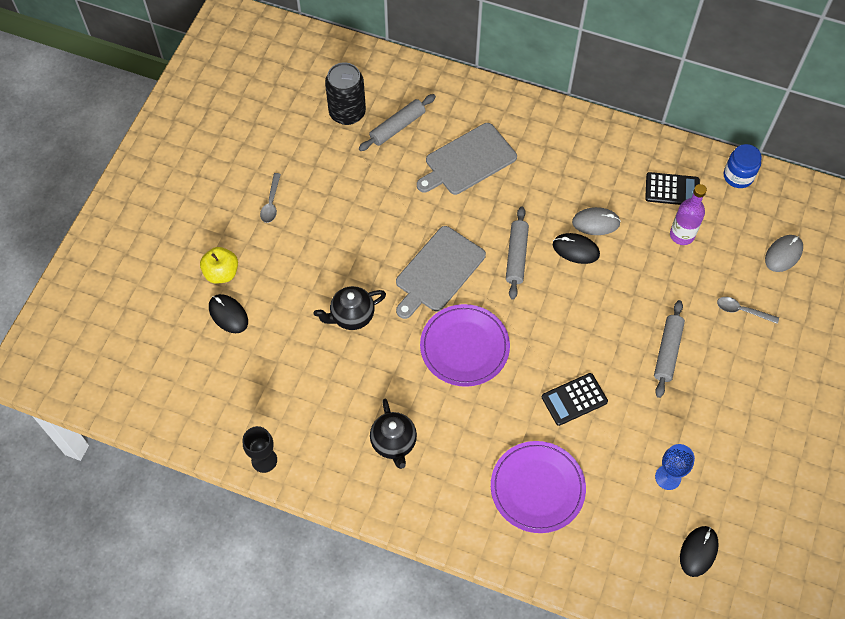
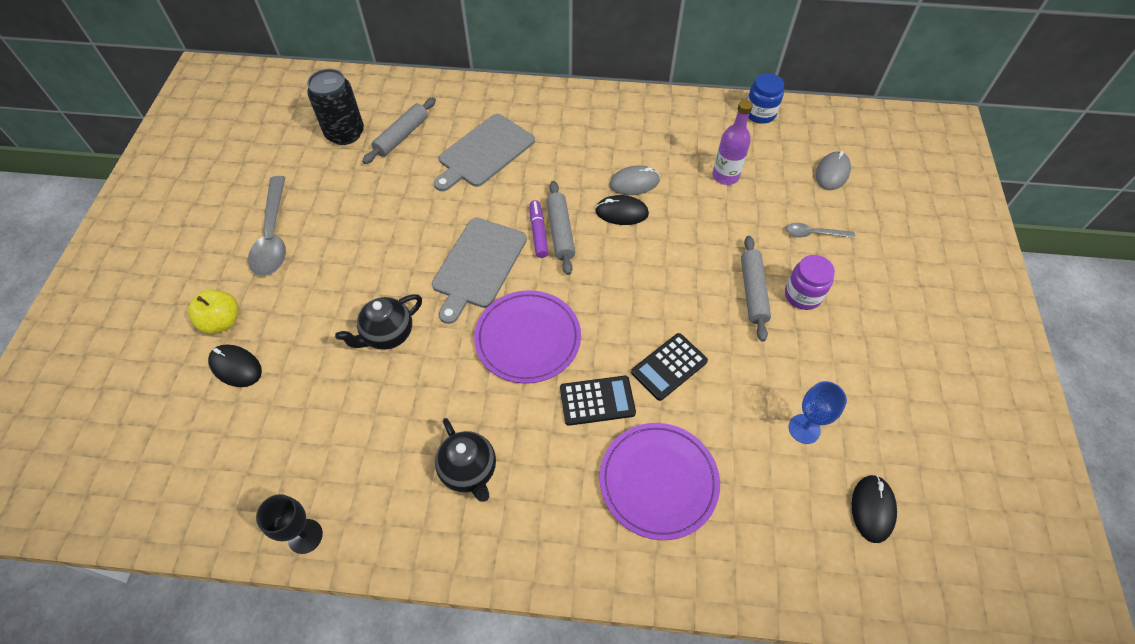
camera: 15 degrees left, 5 degrees down
grey spoon [260,173,281,223] -> grey spoon [248,176,286,276], size x1.93
black calculator [645,172,700,205] -> black calculator moved to [560,376,636,426]
none -> purple marker [530,200,549,258]
none -> purple jar [785,255,835,310]

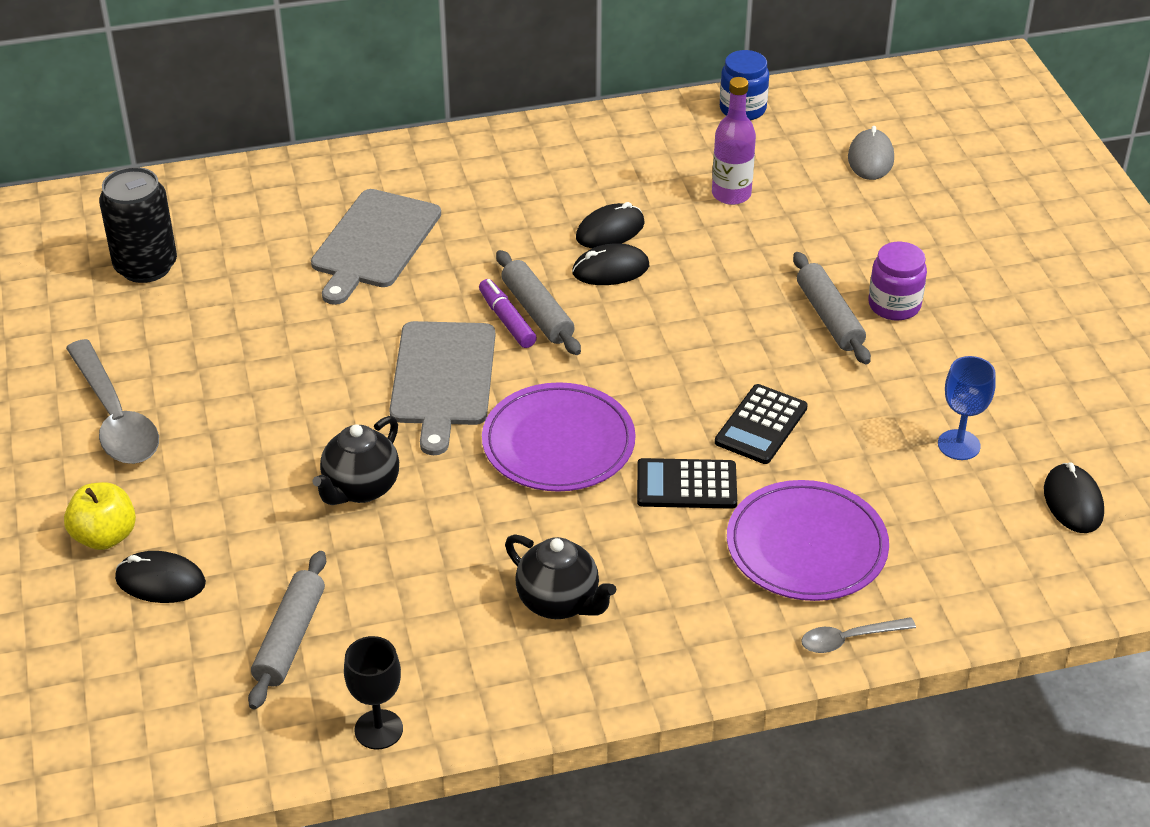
camera: 20 degrees left, 15 degrees down
grey rolling pin [362,97,436,164] -> grey rolling pin moved to [248,551,326,710]
black calculator [560,376,636,426] -> black calculator turned 150 degrees counterclockwise [637,458,737,509]
grey mouse [609,165,660,195] -> black mouse [576,202,645,248]
grey spoon [786,223,855,238] -> grey spoon moved to [801,617,916,653]

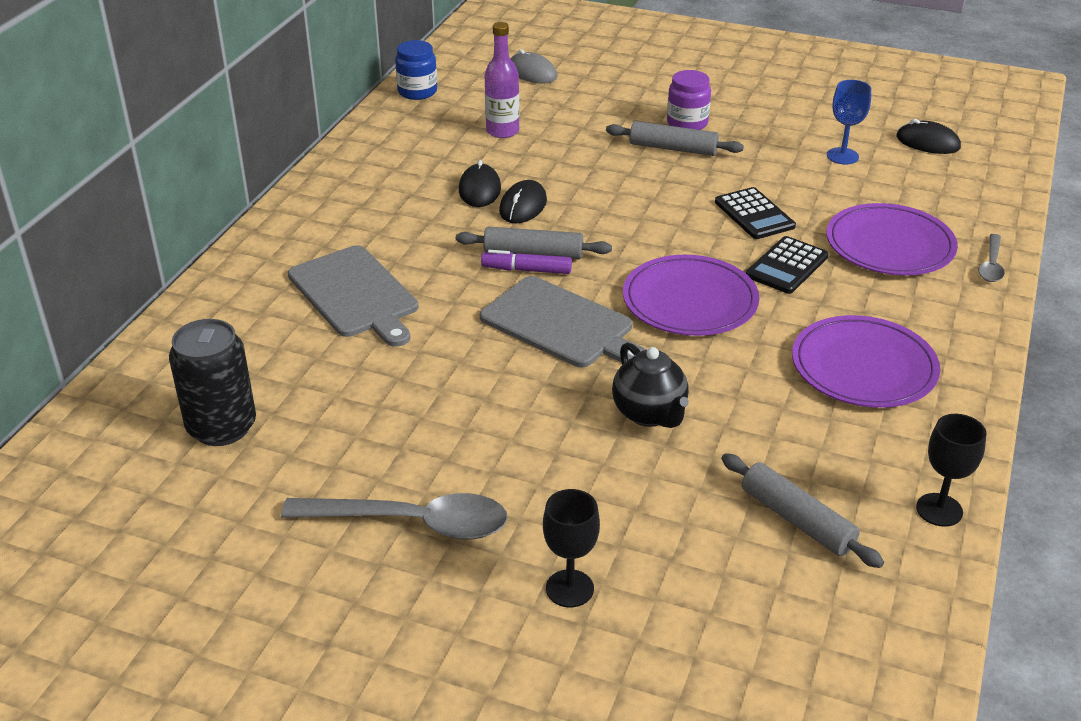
camera: 55 degrees left, 5 degrees down
yellow apple [64,482,136,550] -> black goblet [543,489,600,607]
black mouse [115,551,206,603] -> none
black teapot [505,535,616,619] -> purple plate [792,315,940,408]

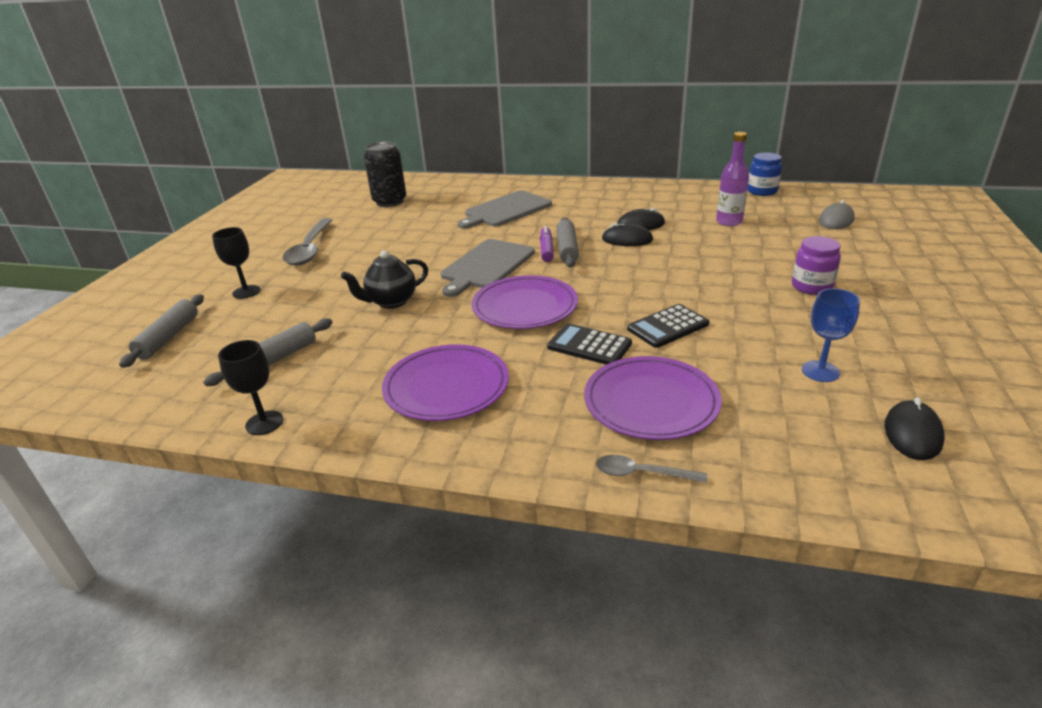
camera: 85 degrees right, 5 degrees down
grey rolling pin [606,121,744,156] -> grey rolling pin moved to [119,294,204,368]

